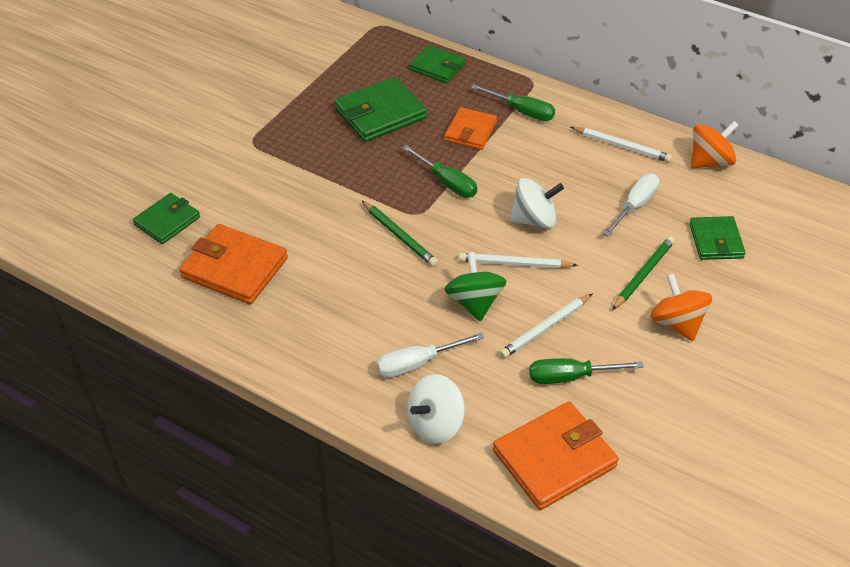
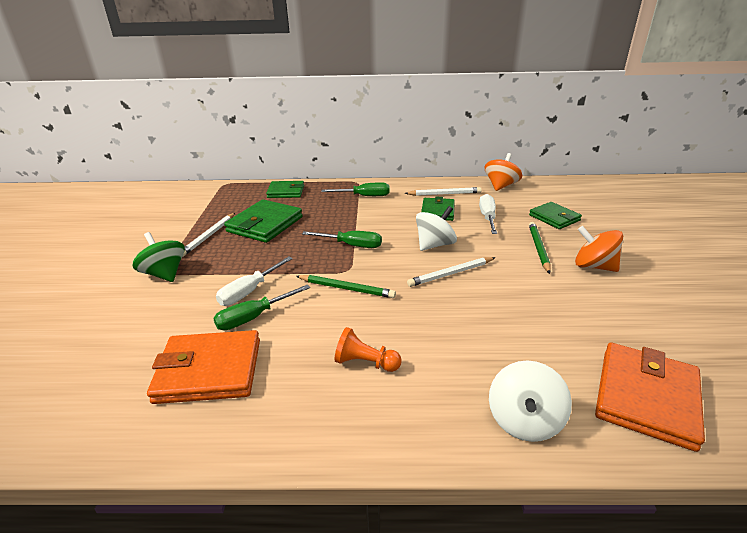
camera: 30 degrees left, 15 degrees down
green wallet [133,193,200,244] -> green wallet moved to [421,197,455,221]
white screwdriver [377,332,484,378] -> white screwdriver moved to [216,256,293,306]
orange wallet [444,107,497,150] -> none
green spinning top [444,252,506,321] -> green spinning top moved to [132,232,185,282]
white pencil [499,294,592,358] -> white pencil moved to [183,213,235,257]
green screwdriver [529,358,644,384] -> green screwdriver moved to [213,285,310,330]
none -> orange pawn [335,327,402,372]

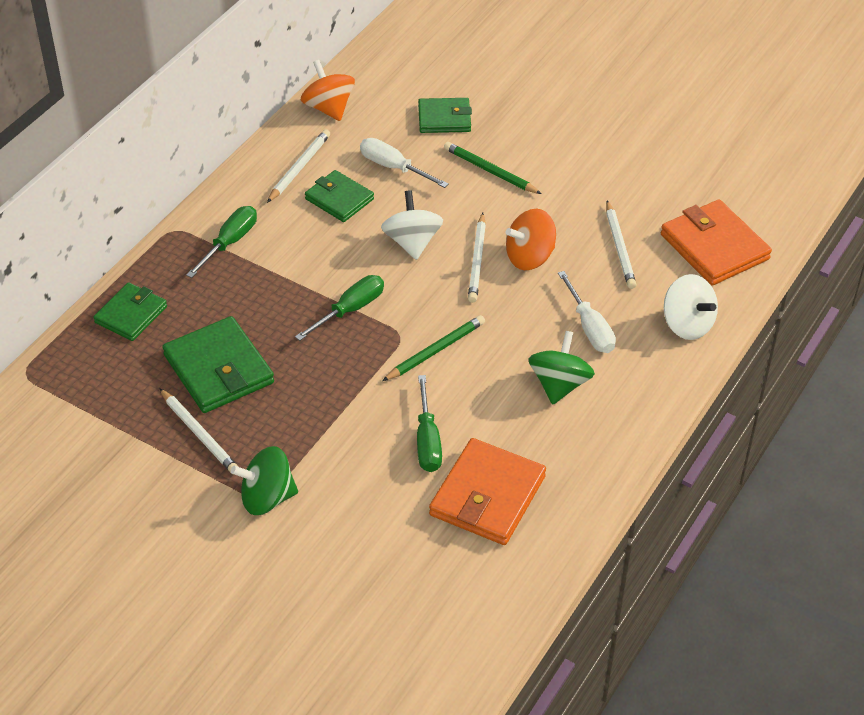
camera: 60 degrees left, 15 degrees up
white screwdriver [216,256,293,306] -> white screwdriver moved to [558,271,616,353]
orange pawn [335,327,402,372] -> green spinning top [529,331,595,405]
orange spinning top [575,226,623,272] -> orange spinning top moved to [506,209,556,270]
none -> white pencil [606,200,636,289]

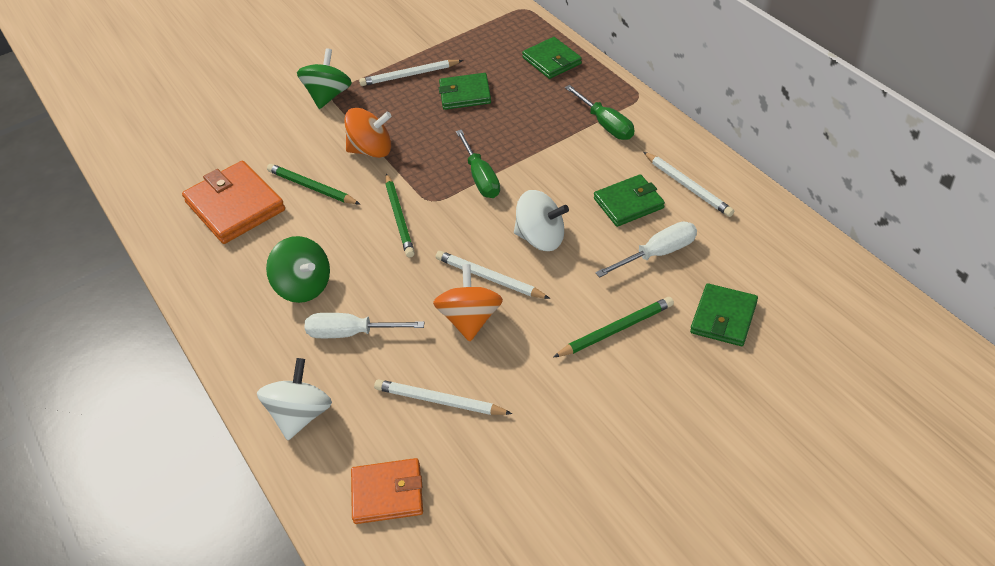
camera: 120 degrees right, 0 degrees up
green wallet [162,316,274,413] -> green wallet [439,73,491,110], size x0.64
orange spinning top [301,60,355,121] -> orange spinning top moved to [344,108,392,158]
green screwdriver [417,375,442,472] -> green pencil [267,164,360,204]
orange wallet [661,200,772,285] -> orange wallet [351,458,423,524], size x0.64
white spinning top [664,274,718,340] -> white spinning top turned 120 degrees clockwise [257,358,332,440]

